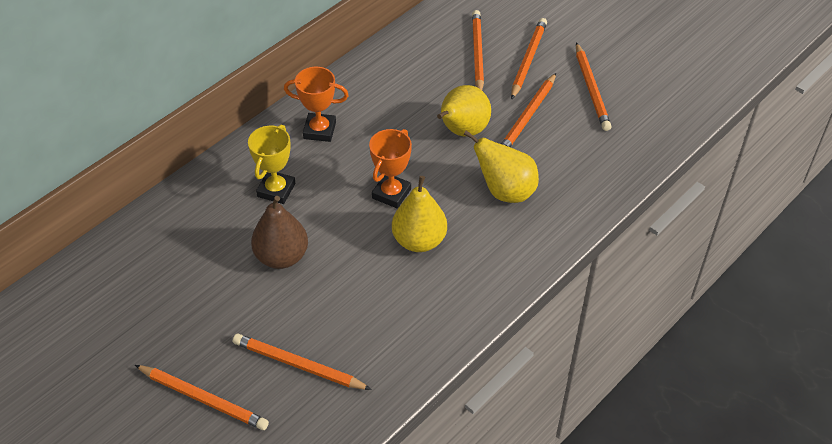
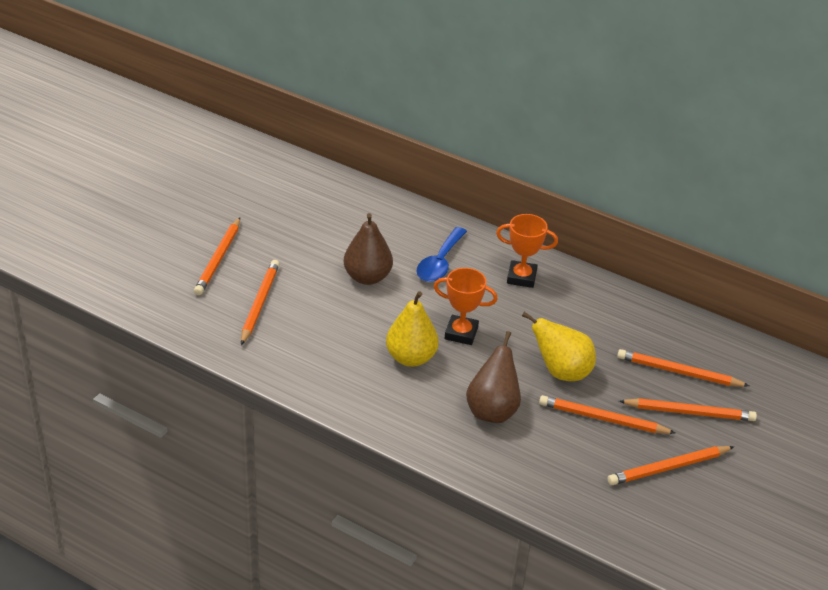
camera: 75 degrees right, 10 degrees down
yellow trophy [248,125,295,204] -> blue spoon [417,227,467,282]
orange trophy [284,67,349,142] -> orange trophy turned 75 degrees counterclockwise [496,214,558,288]
yellow pear [463,130,539,203] -> brown pear [466,331,521,423]
orange pencil [472,10,484,90] -> orange pencil turned 150 degrees counterclockwise [617,349,749,387]

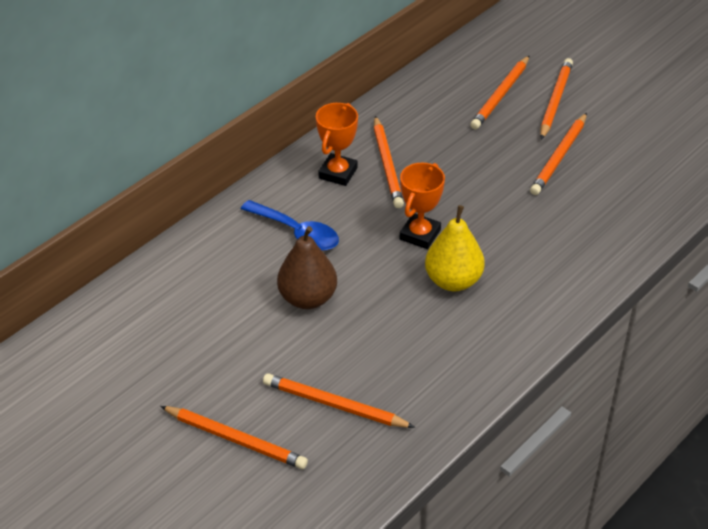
camera: 75 degrees left, 5 degrees up
brown pear [466,331,521,423] -> none
yellow pear [522,312,596,381] -> none
orange pencil [608,446,734,485] -> orange pencil moved to [374,116,404,208]

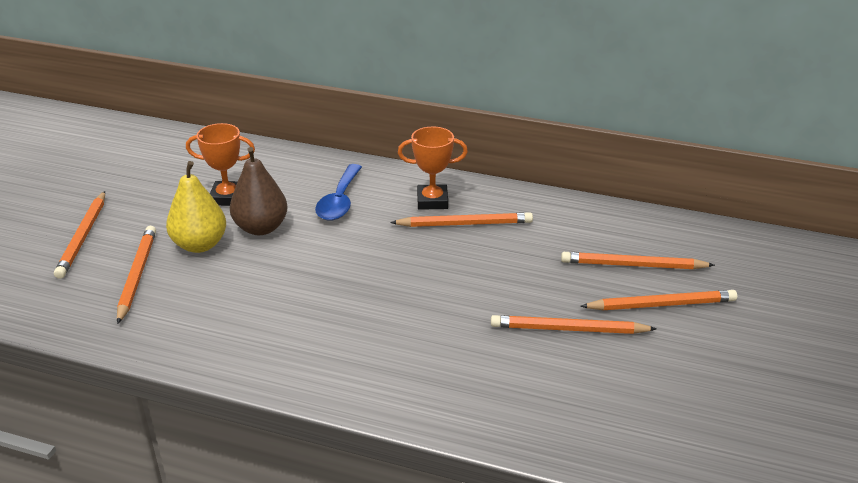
camera: 65 degrees right, 10 degrees down
orange pencil [374,116,404,208] -> orange pencil turned 150 degrees counterclockwise [390,212,533,227]
orange trophy [400,163,445,249] -> orange trophy moved to [186,123,255,206]
yellow pear [425,205,485,291] -> yellow pear moved to [166,161,226,253]

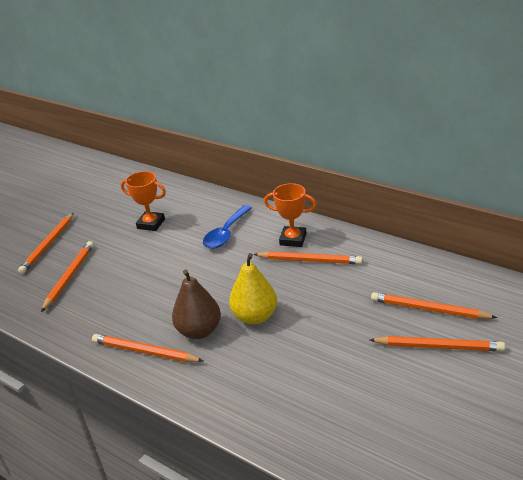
camera: 20 degrees right, 0 degrees up
yellow pear [166,161,226,253] -> yellow pear moved to [229,253,277,324]
brown pear [230,147,288,235] -> brown pear moved to [172,269,221,339]
orange pencil [491,315,657,334] -> orange pencil moved to [92,334,204,362]

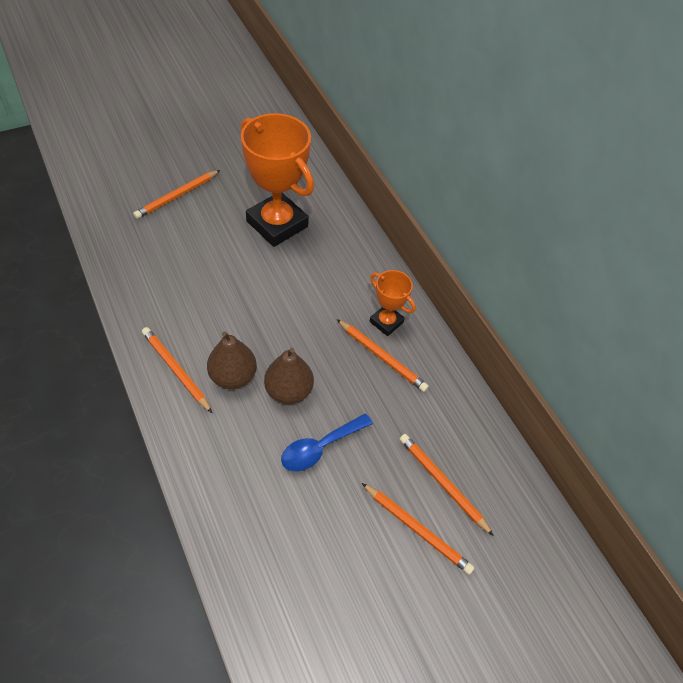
camera: 20 degrees right, 20 degrees up
orange pencil [41,241,94,312] -> none
orange trophy [121,171,166,231] -> orange trophy [241,113,314,247], size x1.96
blue spoon [203,205,252,249] -> blue spoon moved to [281,414,373,472]
yellow pear [229,253,277,324] -> brown pear [264,348,314,404]

